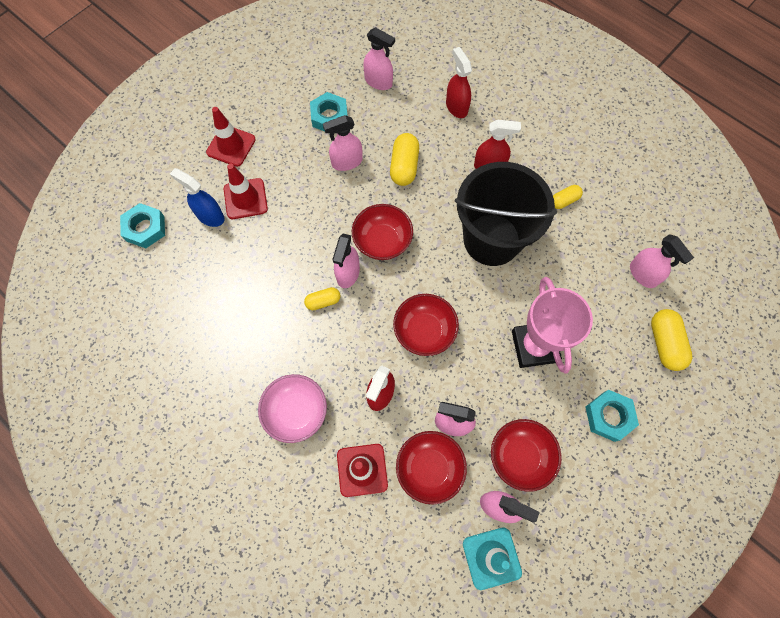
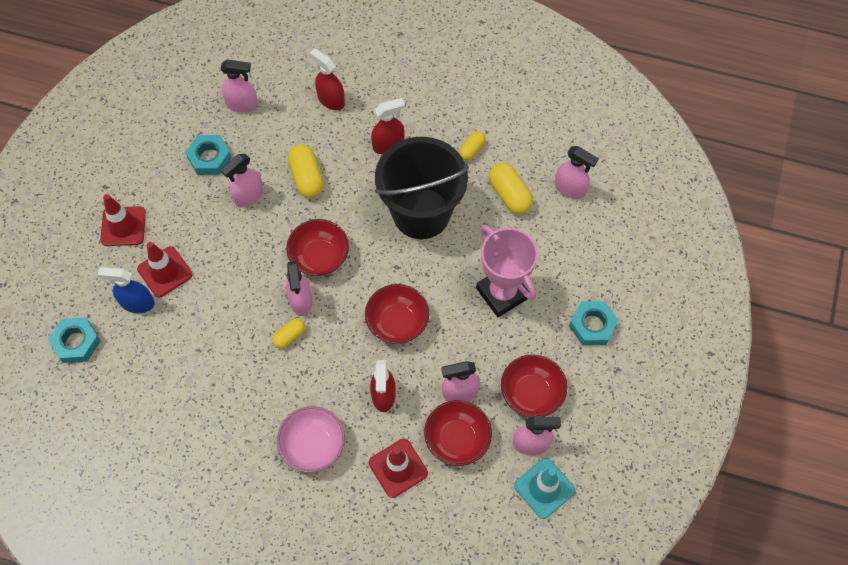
camera: 25 degrees left, 5 degrees down
yellow capsule [651,309,692,371] -> yellow capsule moved to [489,163,533,214]

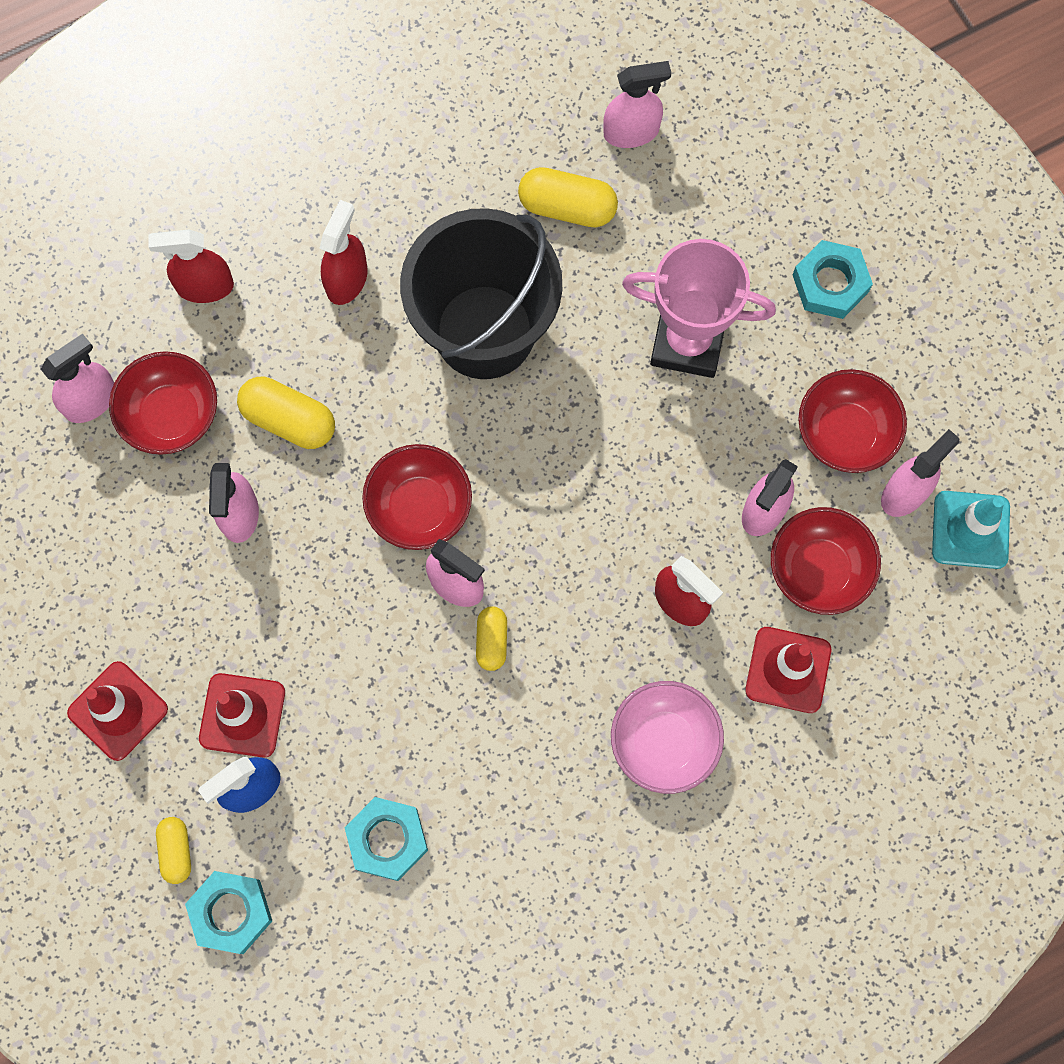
camera: 45 degrees left, 10 degrees up
turquoise nut [185,135,232,175] -> turquoise nut moved to [345,797,428,881]
red bowl [365,284,429,344] -> red bowl moved to [109,351,217,455]
yellow capsule [459,131,486,161] -> yellow capsule moved to [156,817,191,884]

